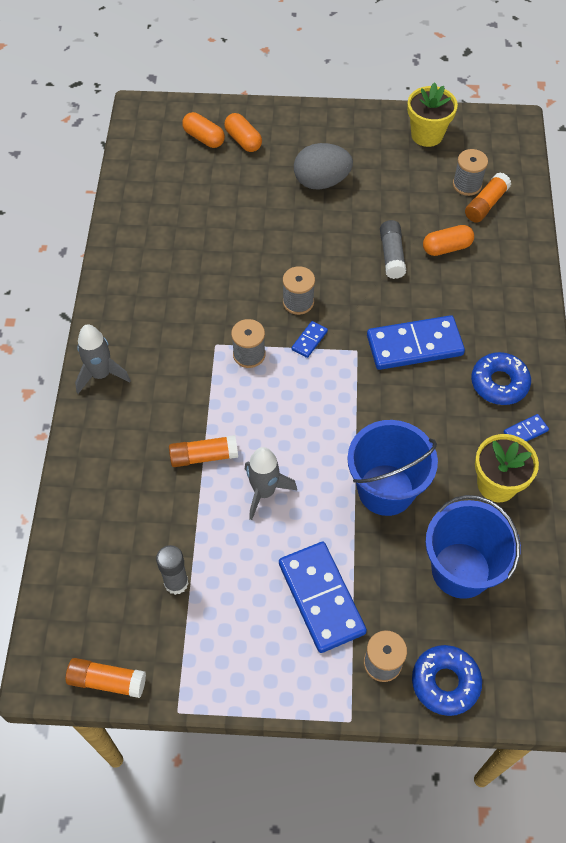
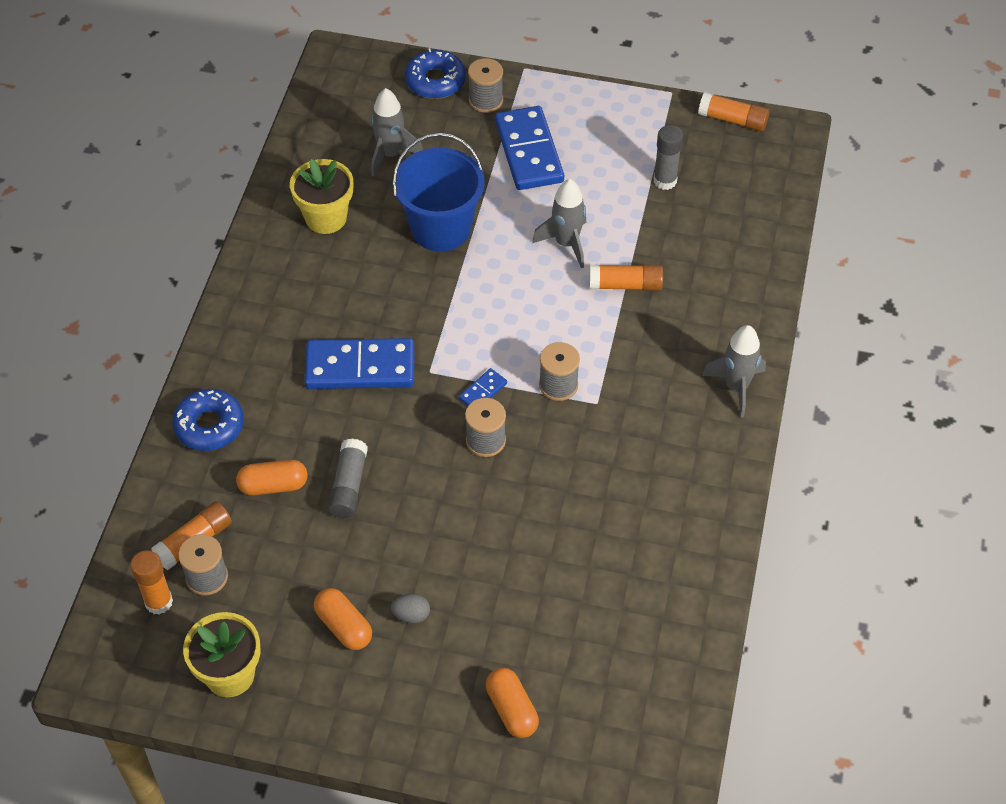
camera: 170 degrees left, 5 degrees down
orange capsule [182,112,225,148] -> orange capsule moved to [314,588,372,650]
grey egg [294,143,353,190] -> grey egg [391,594,430,623], size x0.46
blue bucket [425,495,521,599] -> grey rocket [371,88,423,177]
blue donut [471,352,531,405] -> blue donut moved to [173,389,244,451]
blue domino [504,414,549,442] -> none
none -> orange glue stick [131,550,173,615]

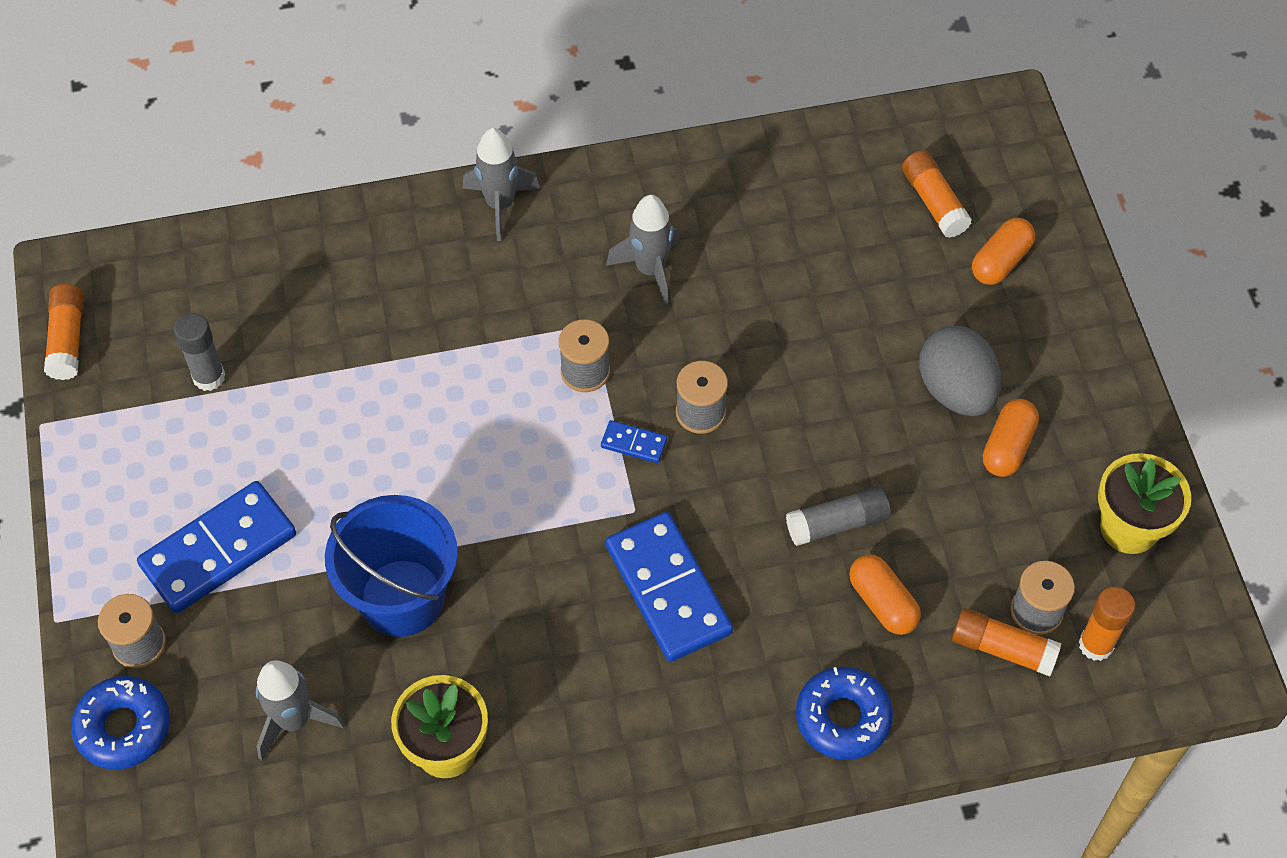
camera: 115 degrees left, 5 degrees up
grey egg [391,594,430,623] -> grey egg [919,326,1001,416], size x2.19
grey rocket [532,179,586,268] -> grey rocket moved to [606,195,680,305]
orange glue stick [589,265,663,291] -> orange glue stick moved to [902,150,972,238]

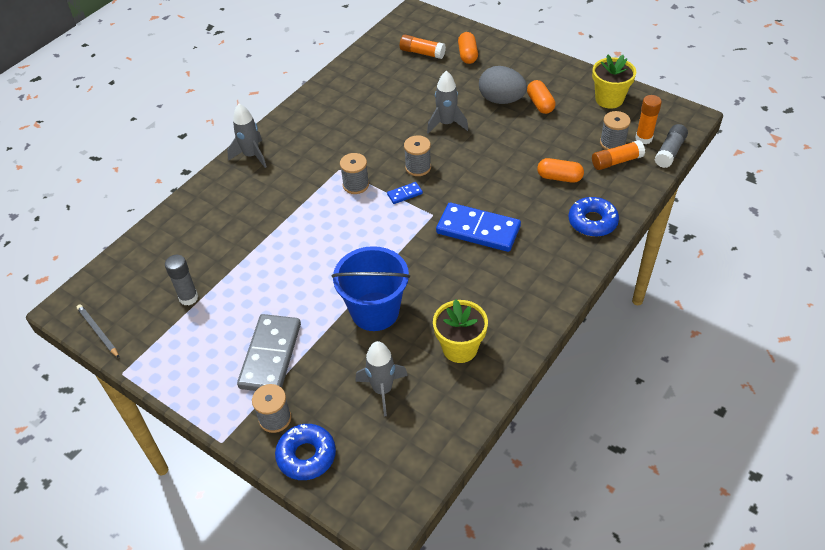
camera: 40 degrees left, 10 degrees down
orange glue stick [44,284,84,380] -> grey pencil [77,304,119,358]
blue domino [137,481,296,613] -> grey domino [237,314,301,391]
grey rocket [606,195,680,305] -> grey rocket moved to [427,71,468,134]
grey glue stick [786,486,891,546] -> grey glue stick moved to [655,124,688,168]

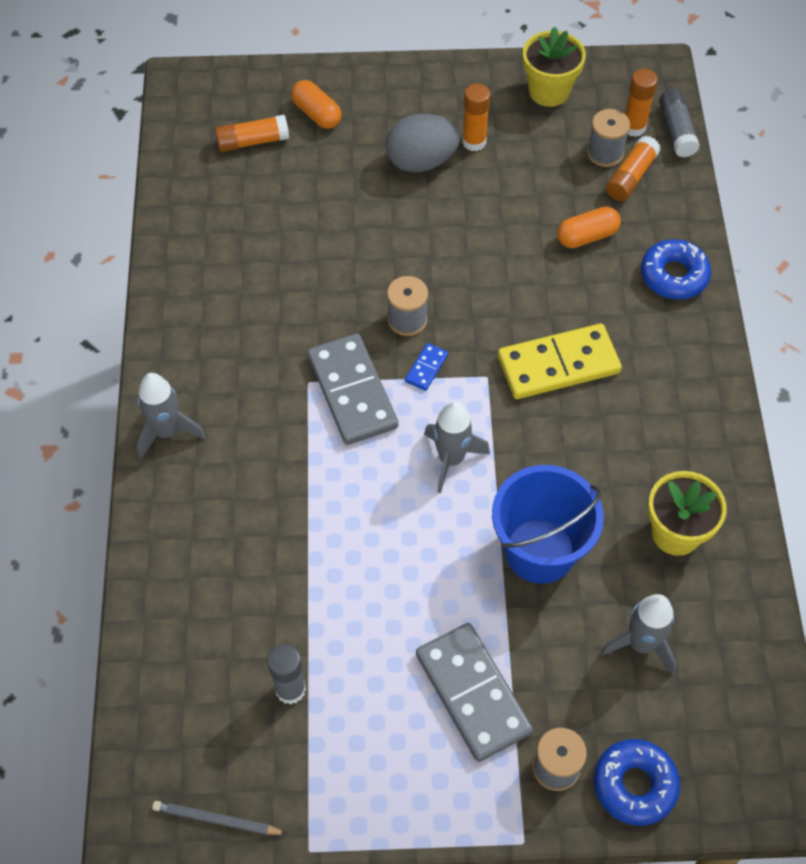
camera: 40 degrees left, 10 degrees up
grey spool [340,153,369,194] -> grey domino [308,333,398,445]
grey rocket [427,71,468,134] -> grey rocket moved to [424,401,490,493]
blue domino [436,203,521,252] -> yellow domino [498,324,622,399]
orange capsule [527,80,555,114] -> orange glue stick [462,83,491,151]

